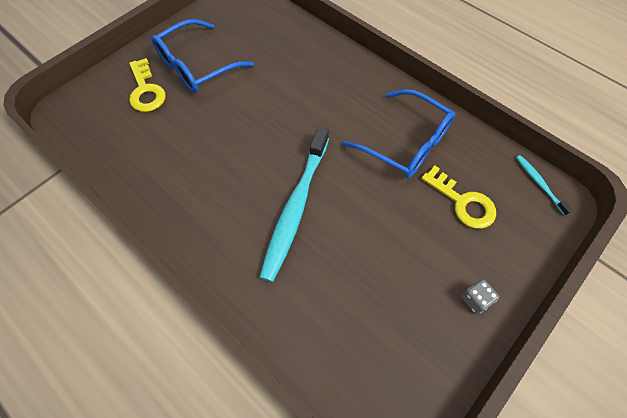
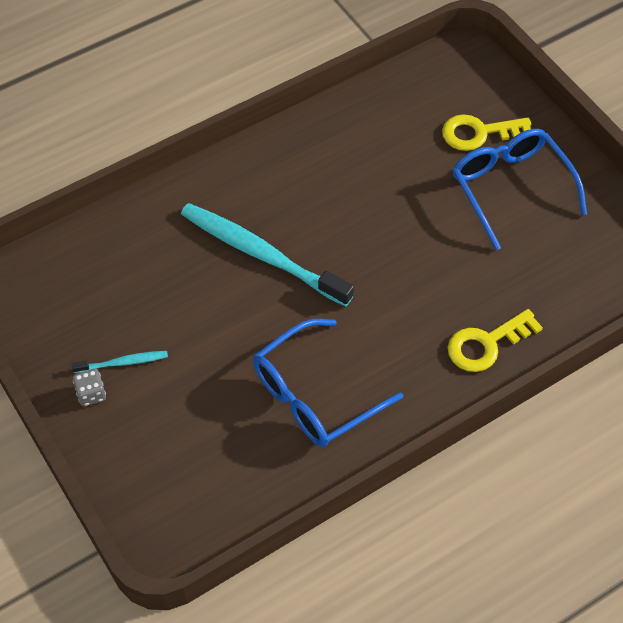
camera: 105 degrees right, 5 degrees down
yellow key [421,166,496,229] -> yellow key moved to [447,309,543,372]
turquoise toothbrush [516,155,573,216] -> turquoise toothbrush moved to [72,351,168,373]

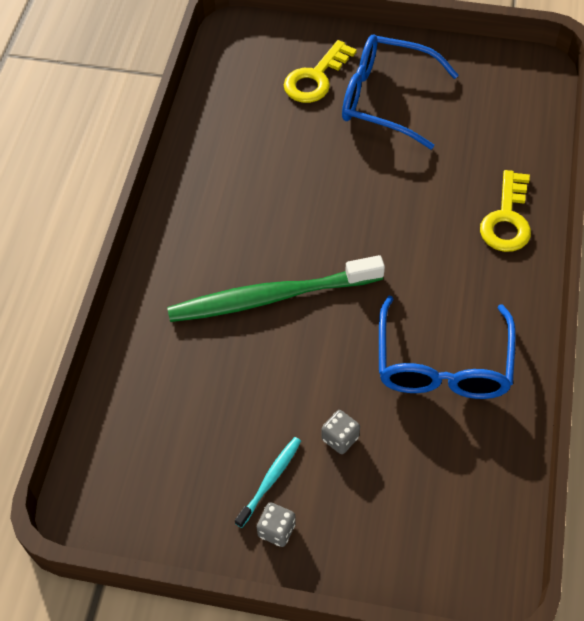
camera: 45 degrees left, 0 degrees up
turquoise toothbrush [181,203,354,307] -> green toothbrush [167,255,385,322]
none -> grey dice [321,410,360,454]

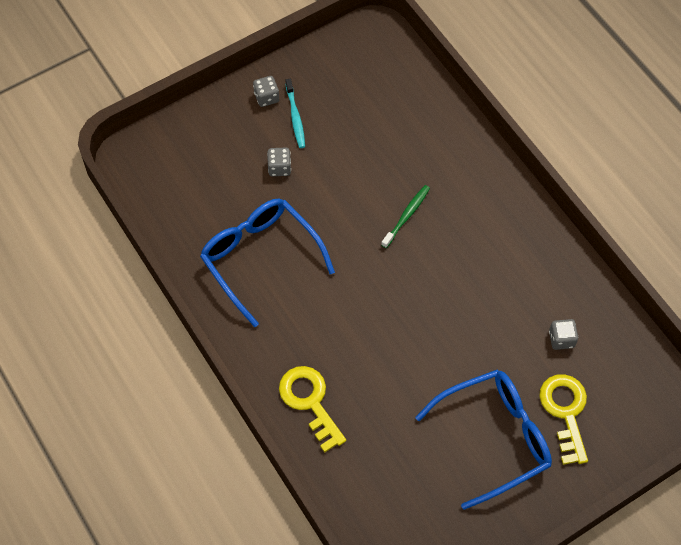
camera: 135 degrees right, 5 degrees up
green toothbrush [167,255,385,322] -> green toothbrush [381,185,430,248], size x0.45
none -> grey dice [549,319,578,350]

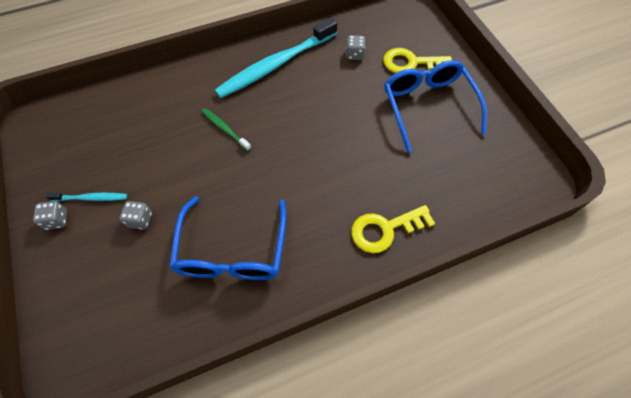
camera: 80 degrees left, 0 degrees up
blue glasses [200,199,335,327] -> blue glasses turned 60 degrees counterclockwise [169,196,286,280]
none -> turquoise toothbrush [215,17,337,98]

